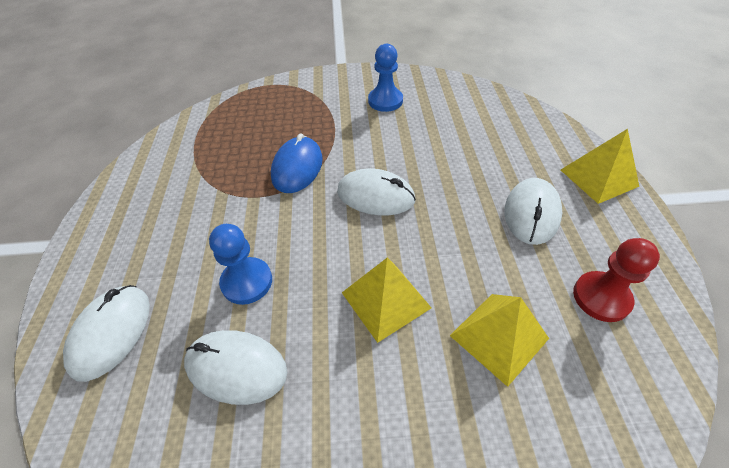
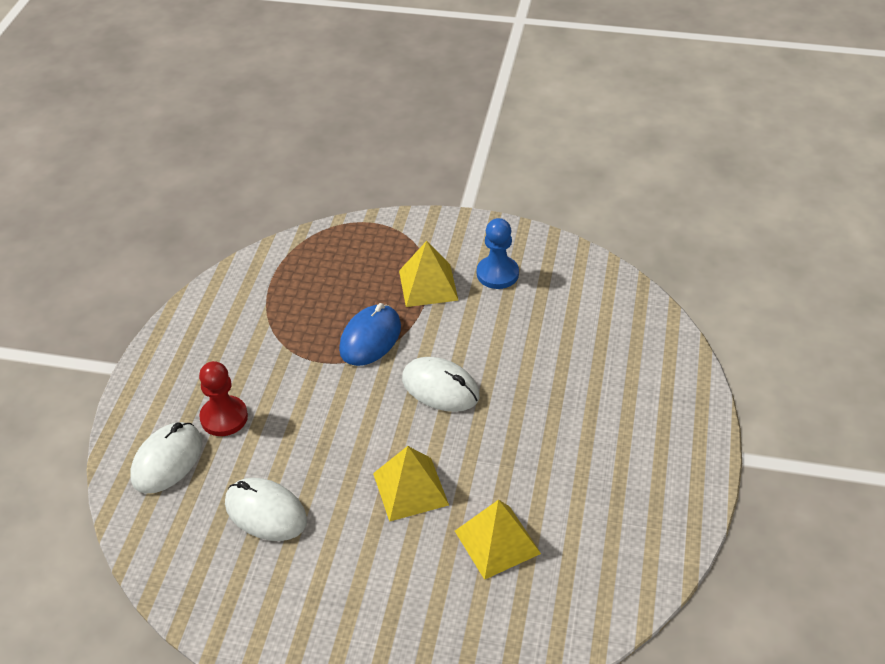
camera: 15 degrees right, 5 degrees down
blue pawn [209,224,272,305] -> none
white mouse [504,178,562,245] -> none
yellow pyramid [561,129,639,204] -> yellow pyramid moved to [399,241,459,307]
red pawn [573,238,660,322] -> red pawn moved to [199,361,248,436]

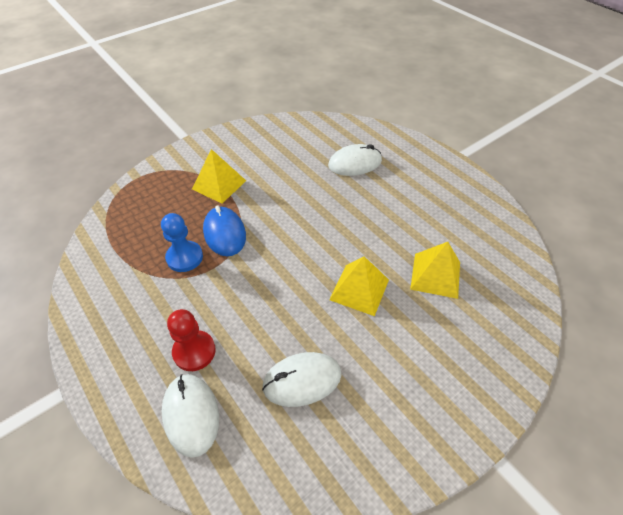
camera: 50 degrees left, 5 degrees up
white mouse [402,357,479,412] -> white mouse moved to [328,144,382,176]
blue pawn [477,218,519,289] -> blue pawn moved to [161,213,203,272]

